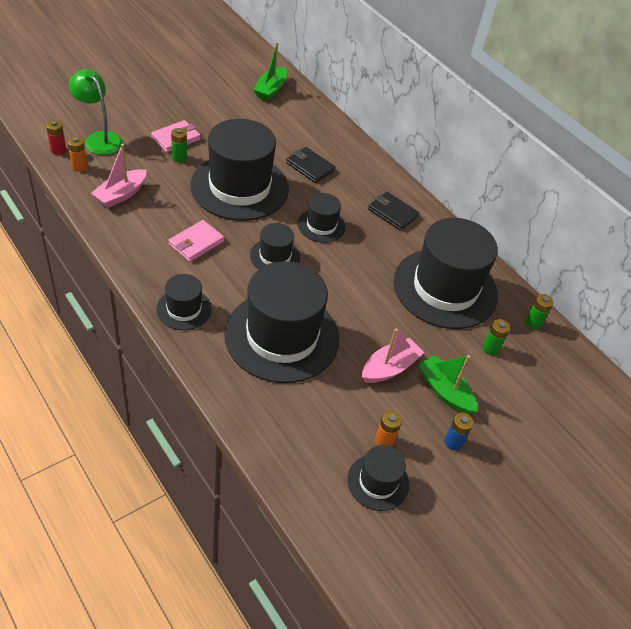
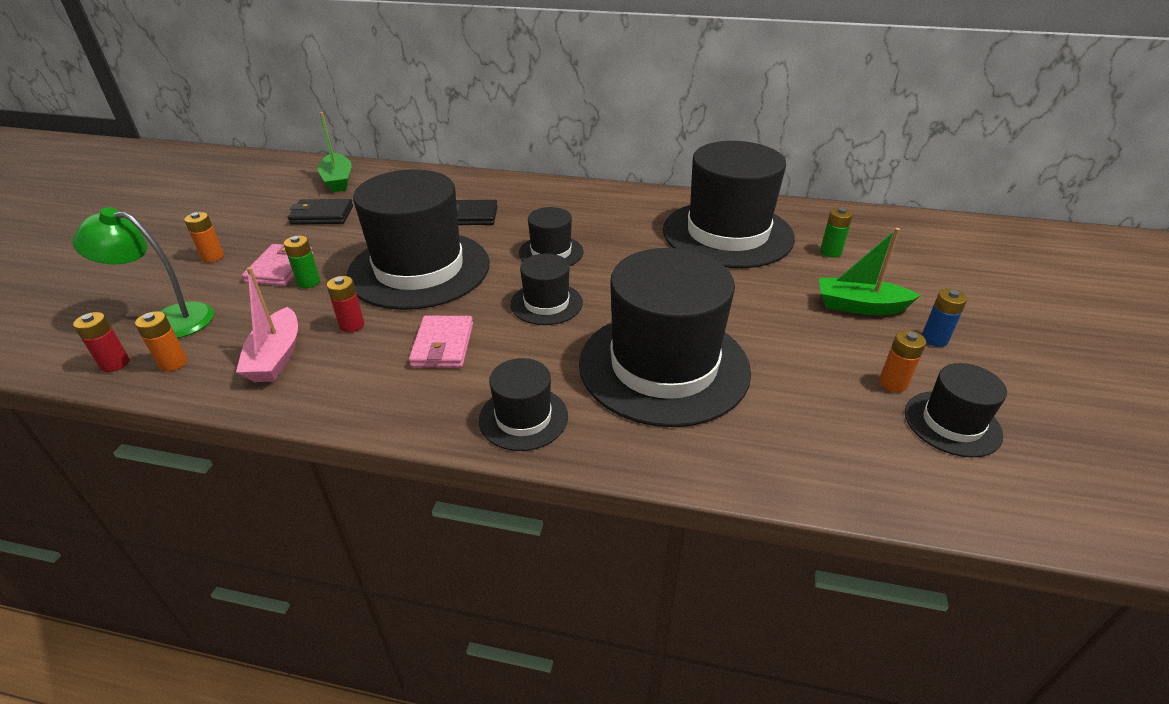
camera: 35 degrees left, 10 degrees down
pink boat [362,328,424,383] -> none
black wallet [368,192,419,231] -> black wallet moved to [288,199,353,225]
green battery [525,294,553,329] -> none
none -> orange battery [184,212,224,262]
none -> red battery [327,276,364,333]

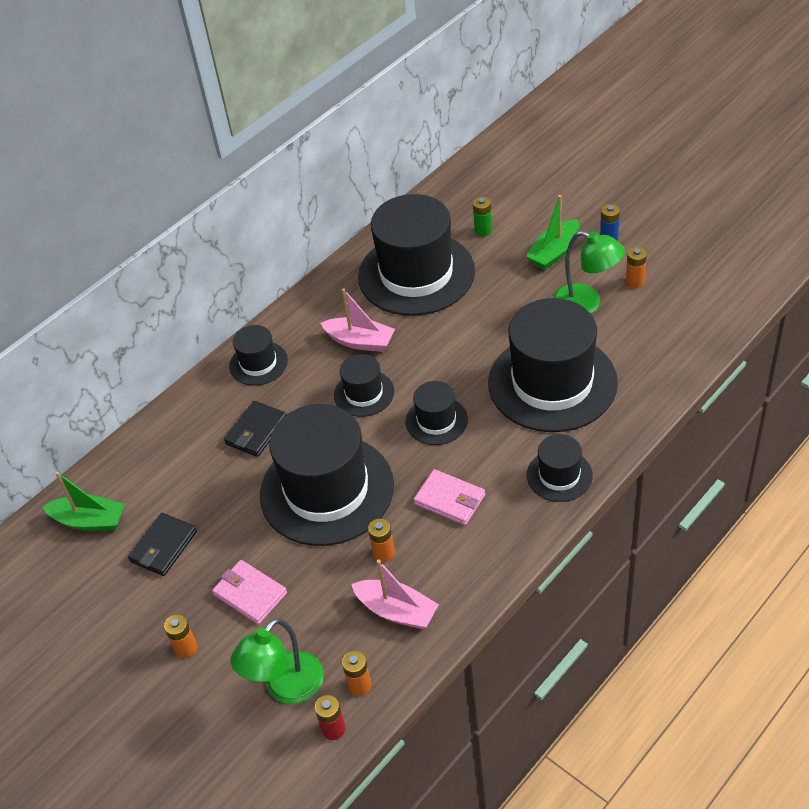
camera: 55 degrees left, 10 degrees up
green battery [284,236,320,288] -> none
red battery [327,276,364,333] -> orange battery [368,519,395,562]
black hat [905,363,1007,457] -> black hat moved to [229,325,288,386]
none -> pink boat [320,288,395,352]
none -> green lamp [553,231,625,314]

